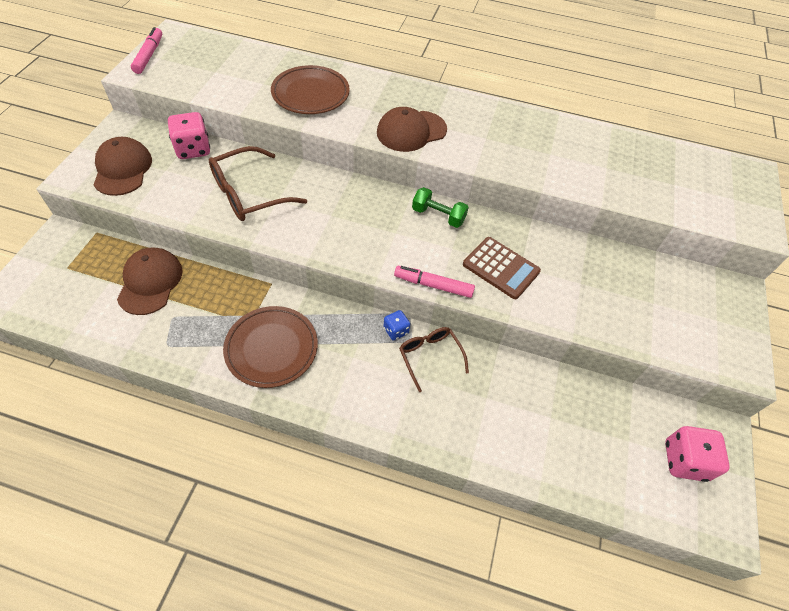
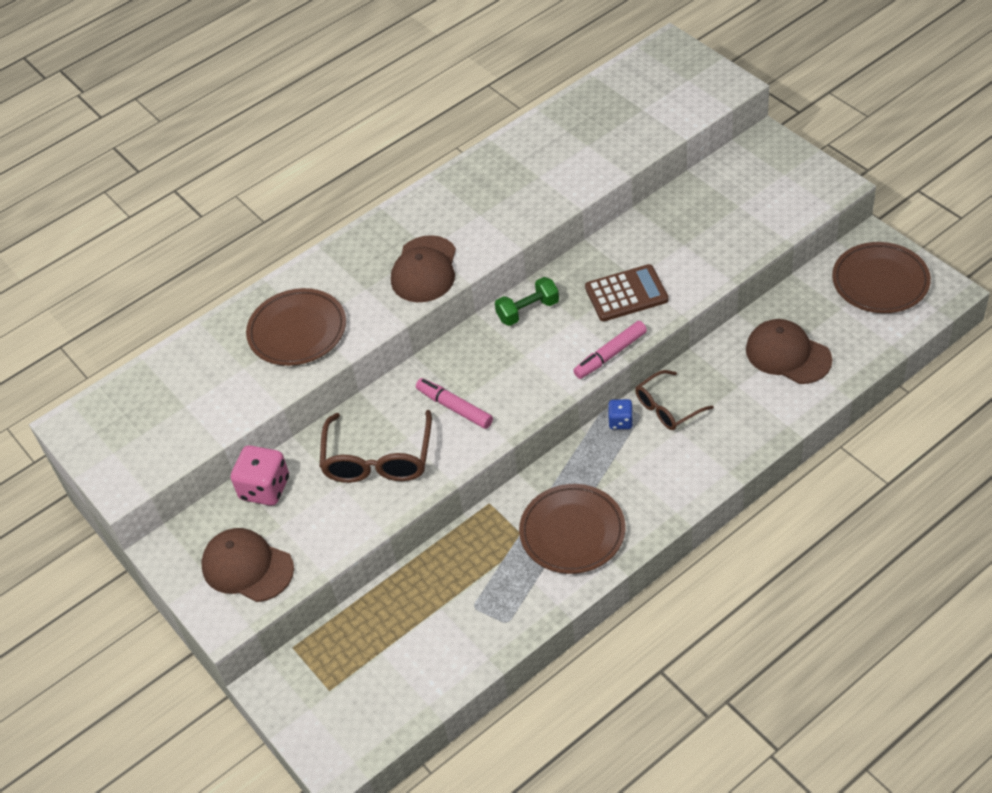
camera: 45 degrees left, 5 degrees down
brown cap [117,248,183,315] -> brown cap moved to [746,319,832,384]
pink marker [131,27,162,74] -> pink marker moved to [416,378,493,429]
brown glasses [399,327,469,392] -> brown glasses turned 45 degrees counterclockwise [635,370,714,430]
pink dice [665,426,730,482] -> brown plate [832,242,931,313]

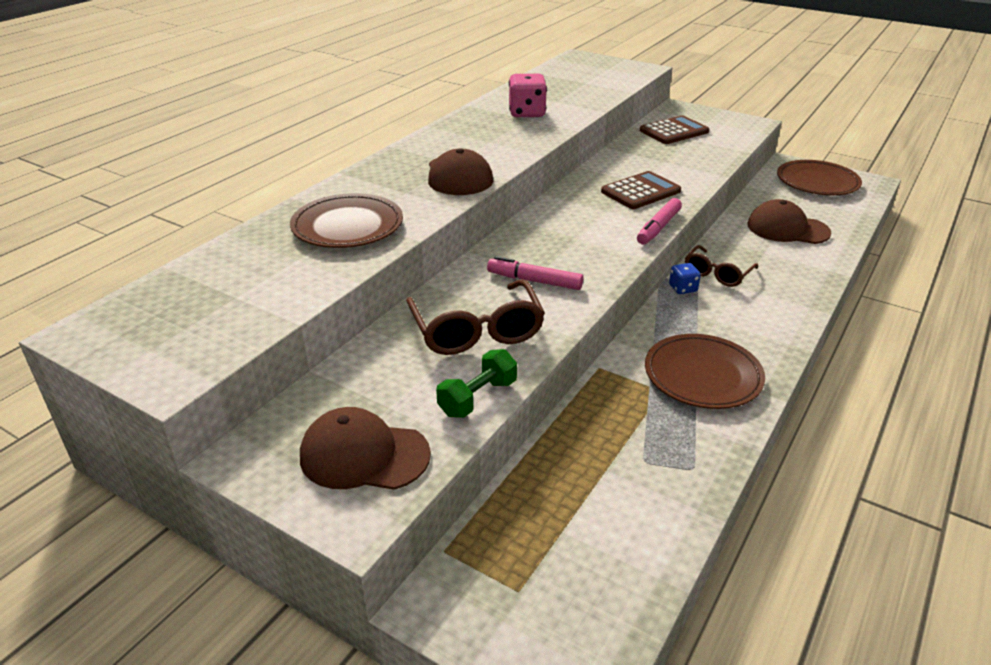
camera: 25 degrees left, 15 degrees down
pink dice [231,445,289,506] -> pink dice moved to [509,74,547,118]
green dumbbell [495,277,559,326] -> green dumbbell moved to [436,349,517,418]
none -> brown calculator [640,115,709,144]

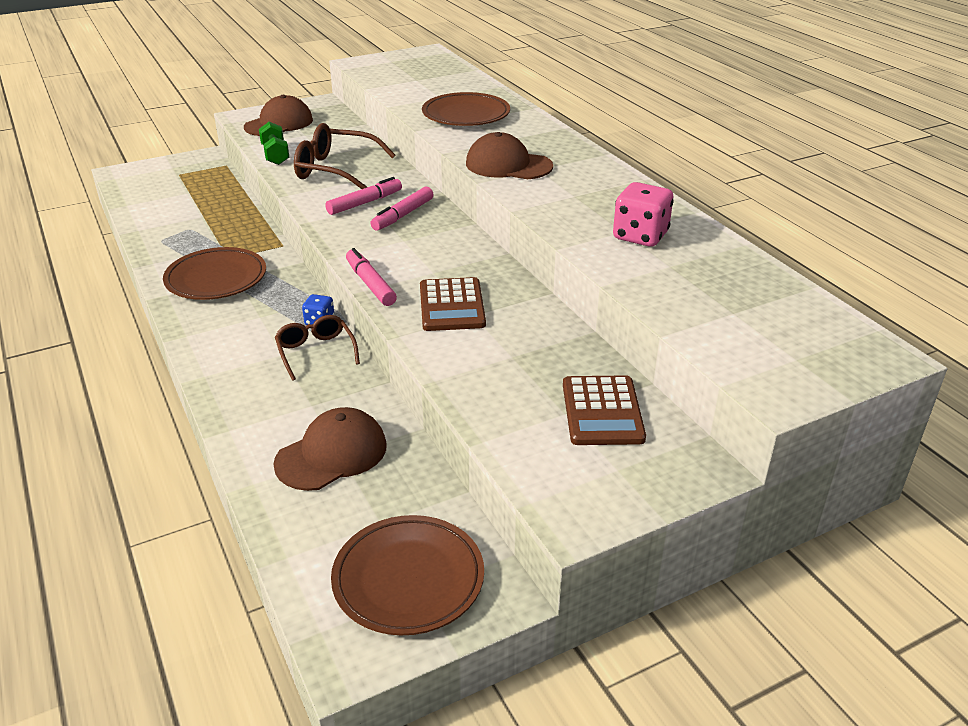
camera: 120 degrees right, 0 degrees up
none -> pink marker [370,187,434,231]

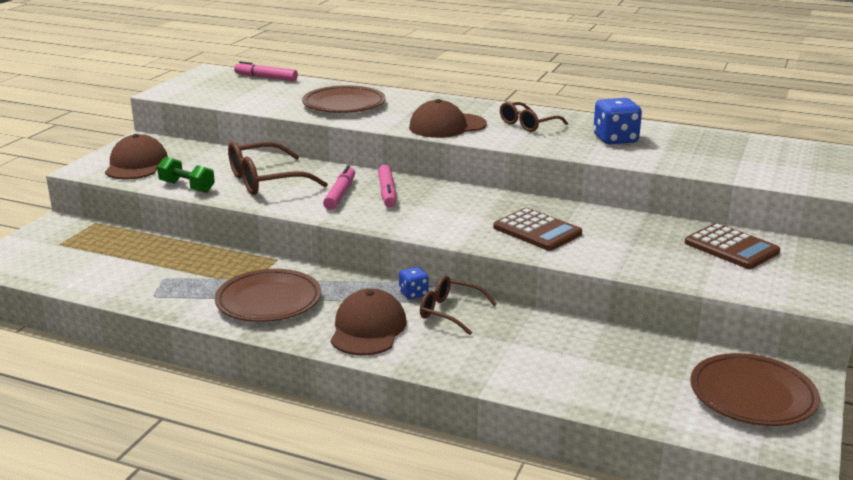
camera: 40 degrees left, 10 degrees down
brown cap [273,407,387,491] -> brown cap moved to [330,288,407,356]
pink marker [346,248,397,306] -> pink marker moved to [234,61,298,81]
pink dice [613,182,674,247] -> blue dice [593,98,642,145]
none -> brown glasses [500,102,568,132]

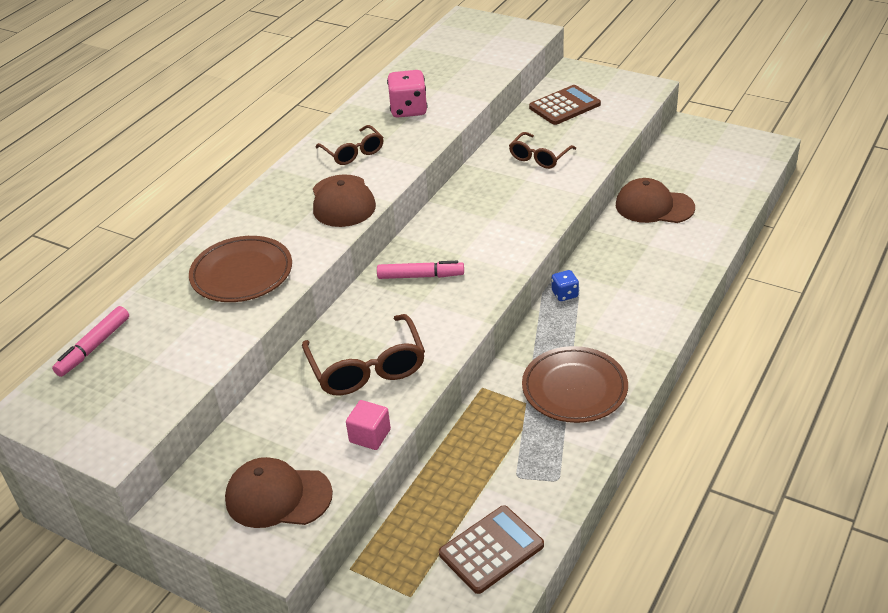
camera: 80 degrees left, 15 degrees up
green dumbbell [157,156,215,193] -> pink cube [346,400,391,450]
pink marker [323,166,355,210] -> none
brown cap [330,288,407,356] -> brown cap moved to [616,178,695,223]
brown glasses [420,276,497,335] -> brown glasses moved to [509,132,576,169]
brown calculator [493,208,582,251] -> brown calculator moved to [439,505,544,594]
blue dice [593,98,642,145] -> pink dice [387,70,427,118]
brown plate [690,353,820,426] -> none

